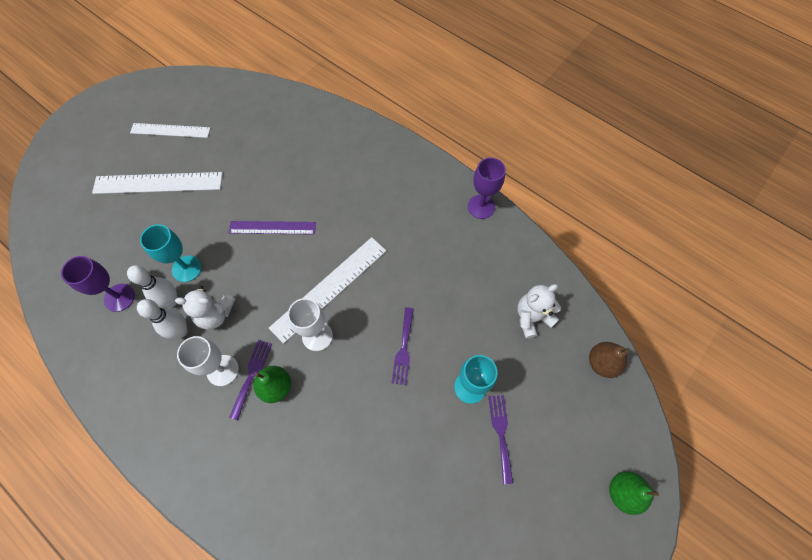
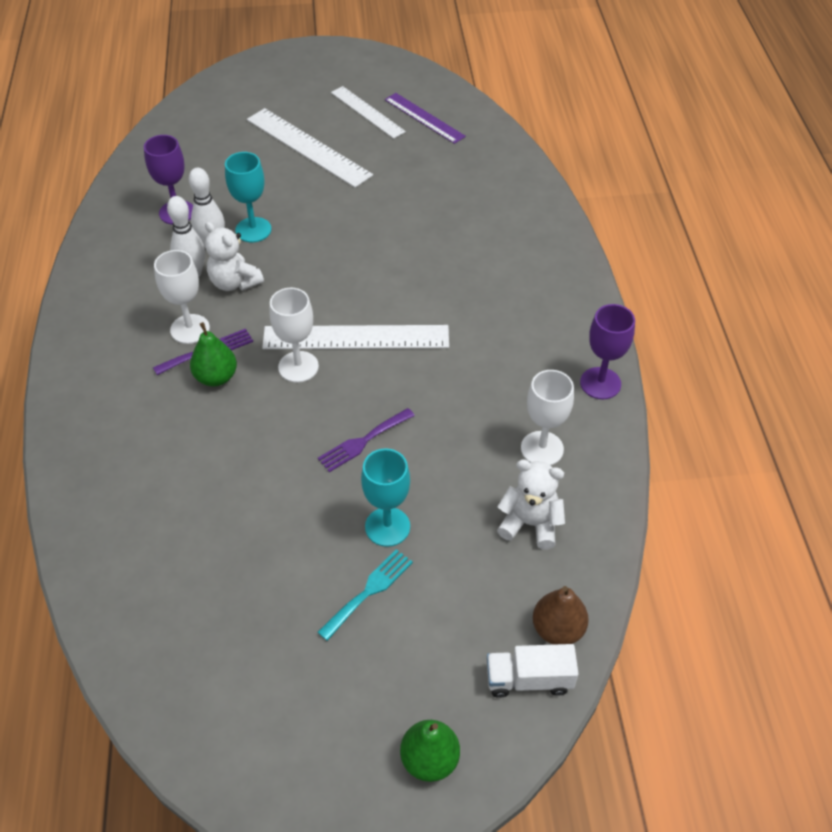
camera: 45 degrees right, 15 degrees down
purple ruler [229,221,316,234] -> purple ruler moved to [385,93,466,144]
purple fork [488,395,513,484] -> turquoise fork [317,549,413,641]
none -> white truck [487,644,579,698]
none -> white goblet [521,370,574,465]

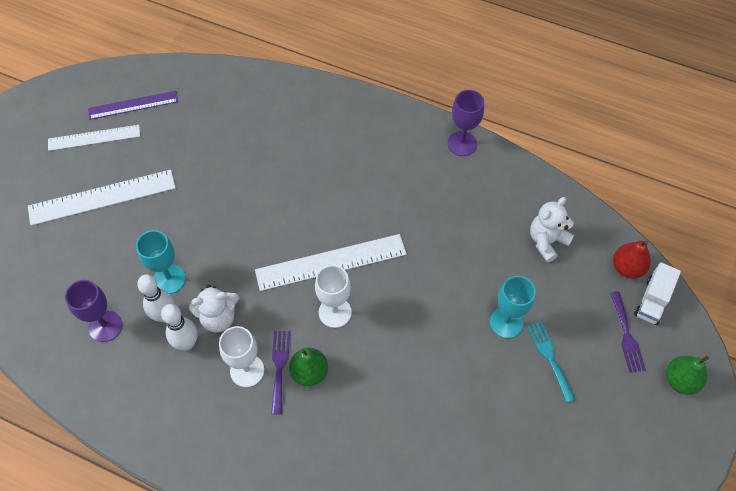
camera: 60 degrees left, 10 degrees up
white ruler [262,325,449,349] -> white ruler turned 45 degrees clockwise [255,234,407,291]
purple fork [318,408,415,472] -> purple fork moved to [610,291,646,373]
white goblet [521,370,574,465] -> none
brown pear [533,586,589,645] -> red pear [613,241,651,279]

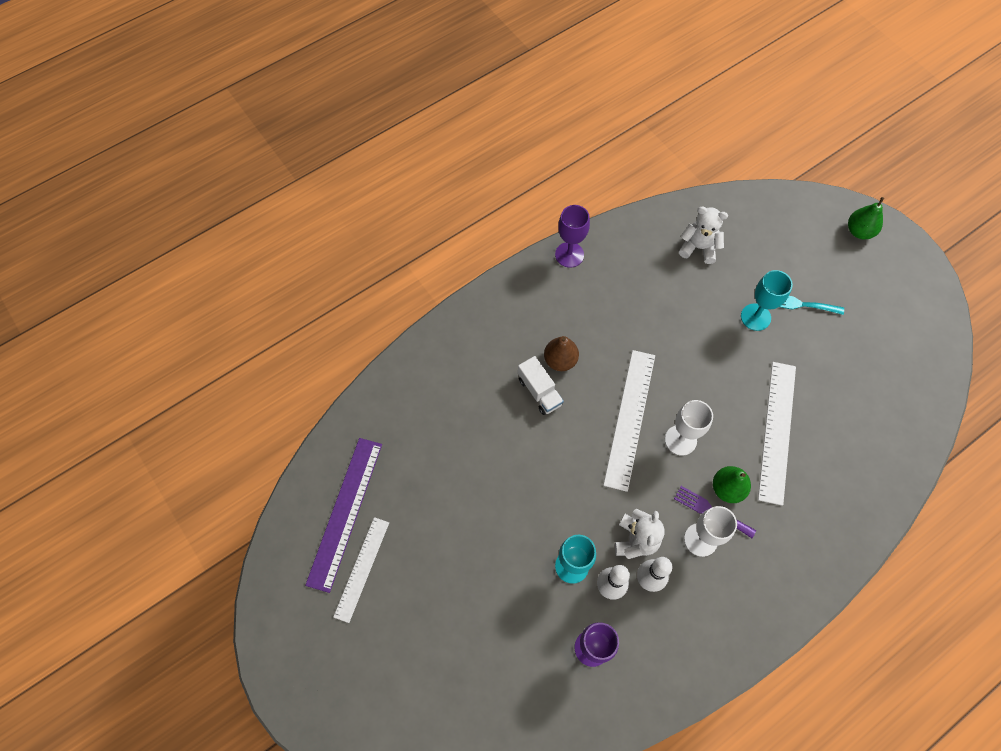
camera: 60 degrees left, 5 degrees up
white ruler [28,170,176,226] -> white ruler moved to [758,362,796,506]
purple ruler [88,91,178,120] -> purple ruler [305,438,382,593], size x1.53
white teddy bear [530,197,574,262] -> white teddy bear turned 120 degrees clockwise [679,207,728,264]
purple fork [610,291,646,373] -> none
red pear [613,241,651,279] -> none
white truck [634,262,681,325] -> white truck moved to [518,356,564,415]
none -> brown pear [544,336,579,371]

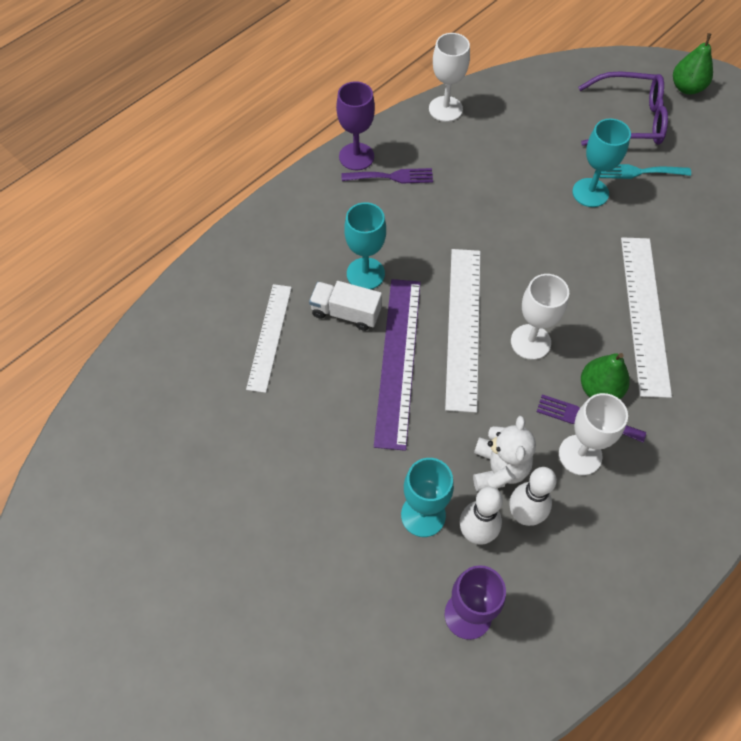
camera: 10 degrees left, 5 degrees down
purple ruler [305,438,382,593] -> purple ruler moved to [374,279,421,451]
white ruler [334,517,389,623] -> white ruler moved to [246,284,292,393]
white truck [518,356,564,415] -> white truck turned 150 degrees clockwise [309,281,382,331]
brown pear [544,336,579,371] -> turquoise goblet [344,202,386,289]
white teddy bear [679,207,728,264] -> none
none -> purple fork [341,168,433,183]
none -> white goblet [429,33,470,122]
none -> purple glasses [578,72,668,146]

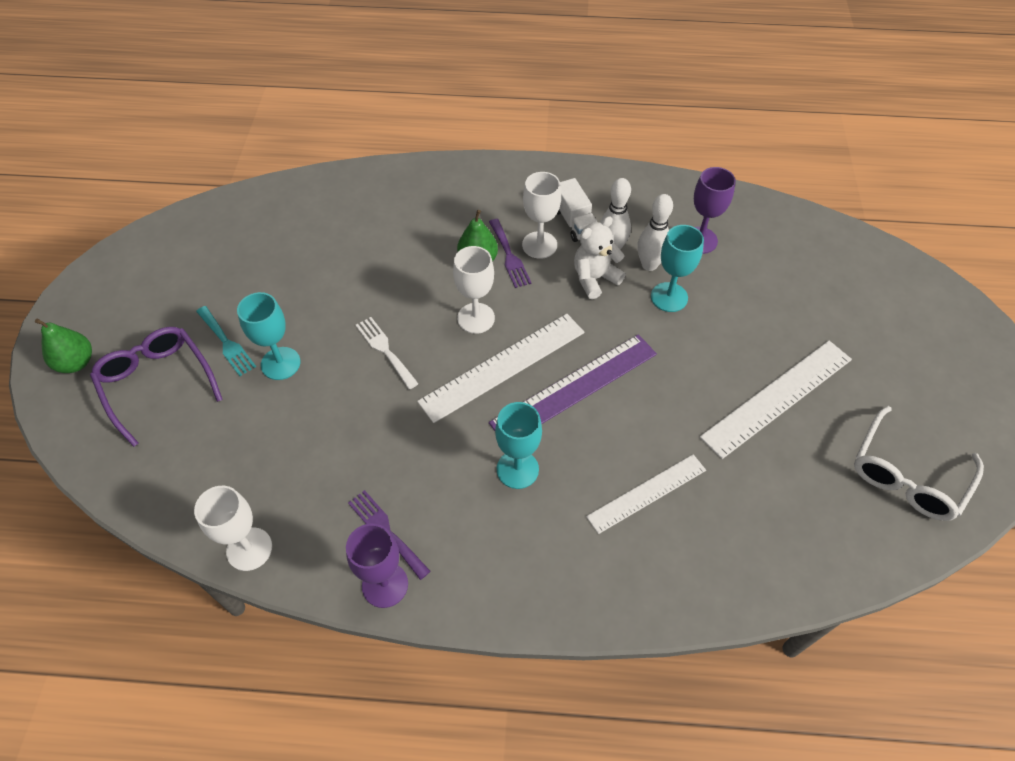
camera: 130 degrees left, 5 degrees down
white truck [309,281,382,331] -> white truck moved to [557,178,597,242]
white ruler [621,237,672,398] -> white ruler moved to [700,341,852,459]
none -> white fork [356,317,419,389]
none -> white glasses [854,406,984,521]

